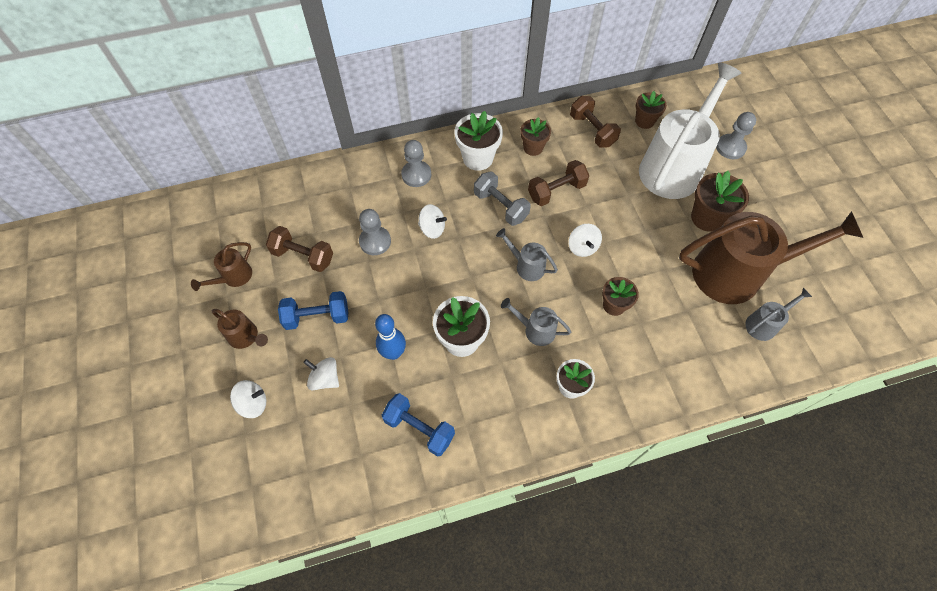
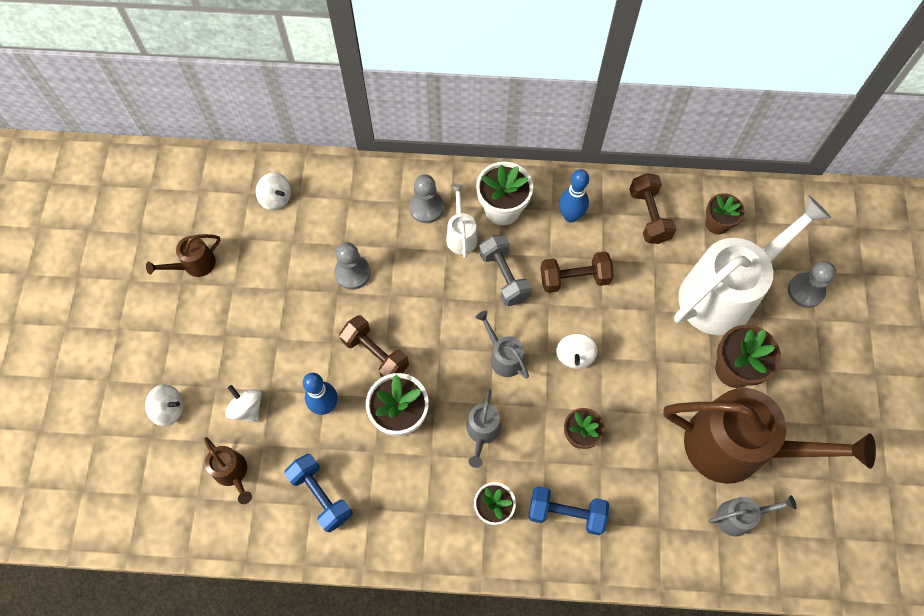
camera: 20 degrees right, 5 degrees up
brown watering can [212,309,268,349] -> brown watering can moved to [204,437,252,504]
brown dumbbell [266,226,333,272] -> brown dumbbell moved to [339,315,409,377]
blue dumbbell [278,291,348,330] -> blue dumbbell moved to [528,486,609,535]
white spinning top [418,204,447,239] -> white spinning top moved to [256,172,291,210]
grey watering can [501,298,571,346] -> grey watering can turned 120 degrees counterclockwise [466,389,501,468]
brown flower pot [521,117,551,156] -> blue bowling pin [559,169,589,222]
none -> white watering can [446,184,478,258]

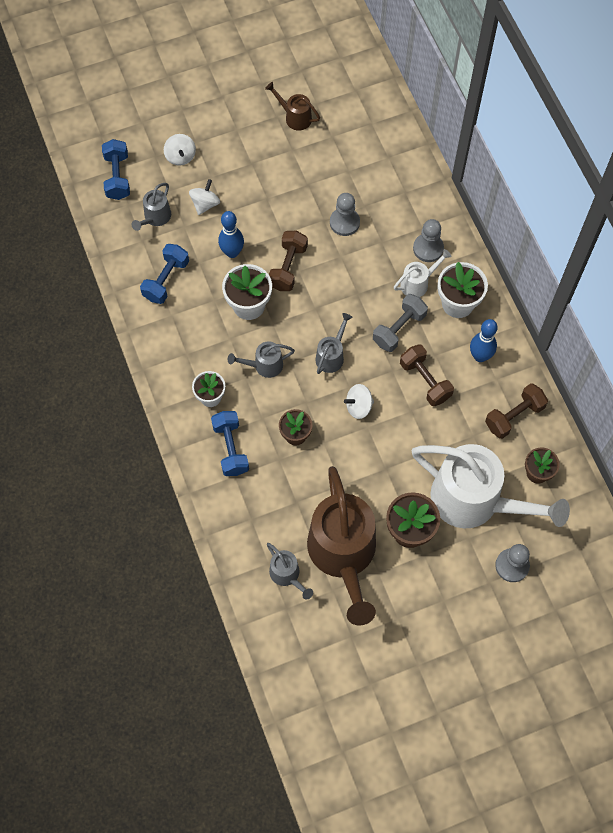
camera: 65 degrees right, 0 degrees up
brown watering can [204,437,252,504] -> grey watering can [132,183,171,231]
white spinning top [256,172,291,210] -> none
none -> blue dumbbell [102,139,130,200]

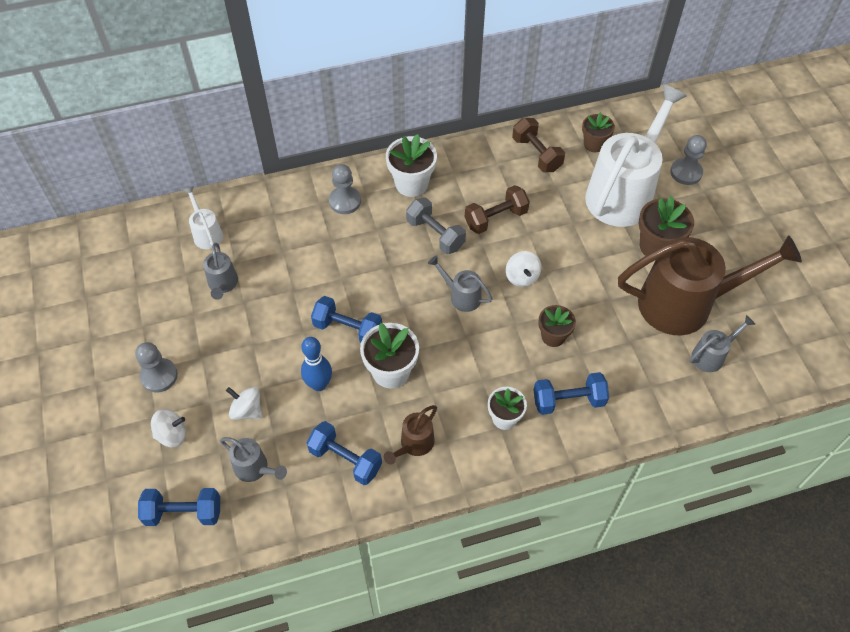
camera: 85 degrees left, 10 degrees down
grey watering can [228,341,295,378] -> grey watering can moved to [203,243,238,300]
brown watering can [265,82,320,131] -> brown watering can moved to [384,405,437,465]
brown dumbbell [269,231,308,291] -> blue dumbbell [311,296,382,343]
grey pawn [330,193,360,236] -> grey pawn moved to [135,342,178,393]
white watering can [394,249,452,297] -> white watering can moved to [184,186,223,249]
blue bowling pin [470,319,498,362] -> none

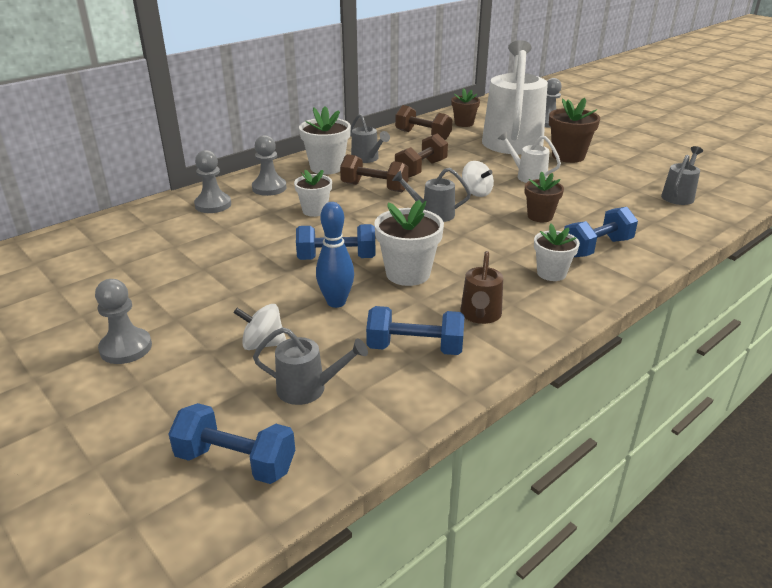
camera: 25 degrees left, 25 degrees down
blue dumbbell [138,488,220,526] -> blue dumbbell turned 45 degrees clockwise [168,403,295,484]
white spinning top [151,409,186,447] -> none
white watering can [184,186,223,249] -> white watering can moved to [498,132,561,183]
grey watering can [203,243,238,300] -> grey watering can moved to [350,114,390,163]
grey dumbbell [406,197,466,254] -> brown dumbbell [340,154,409,192]
brown watering can [618,235,802,335] -> none
none -> grey pawn [194,150,231,213]
none -> white flower pot [294,170,332,217]

